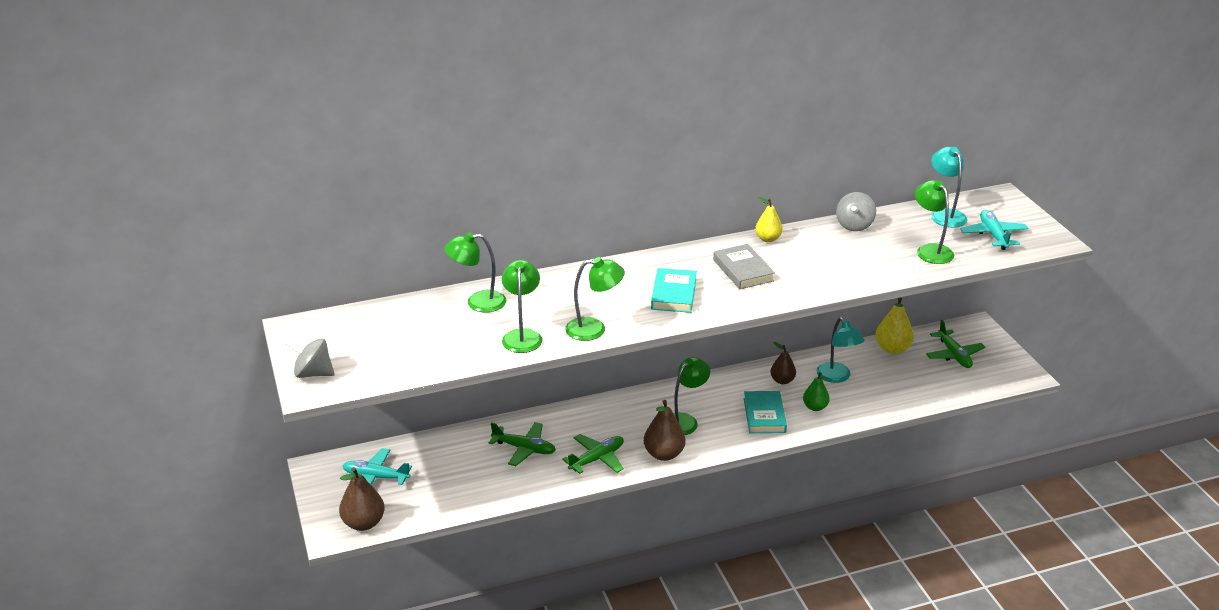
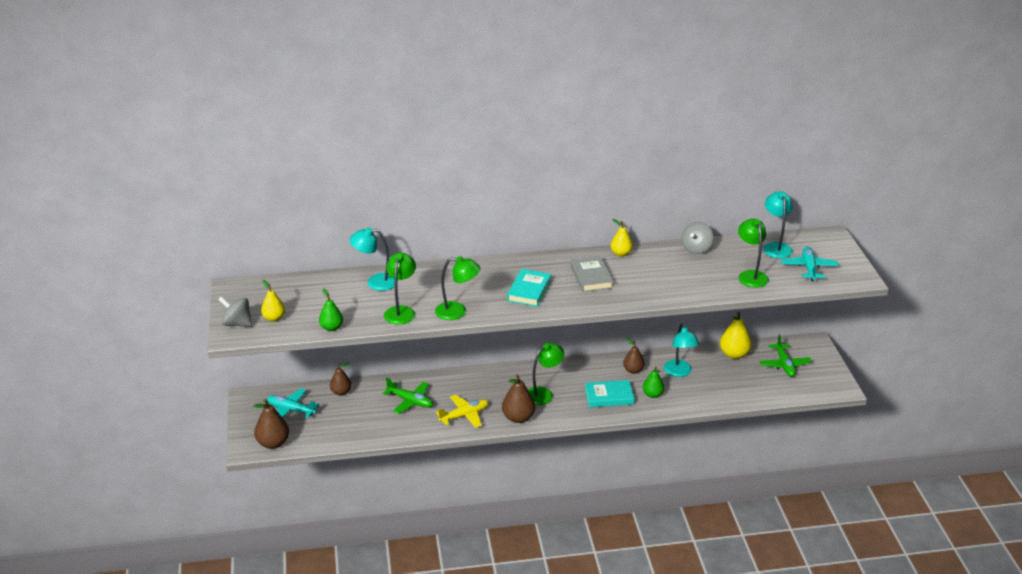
camera: 10 degrees right, 0 degrees up
green lamp [444,232,506,313] -> turquoise lamp [350,227,398,291]
green plane [562,434,624,474] -> yellow plane [436,395,488,428]
turquoise book [744,391,787,433] -> turquoise book turned 75 degrees clockwise [585,380,635,408]
none -> yellow pear [261,280,285,322]
none -> green pear [319,288,343,331]
none -> brown pear [330,362,351,396]

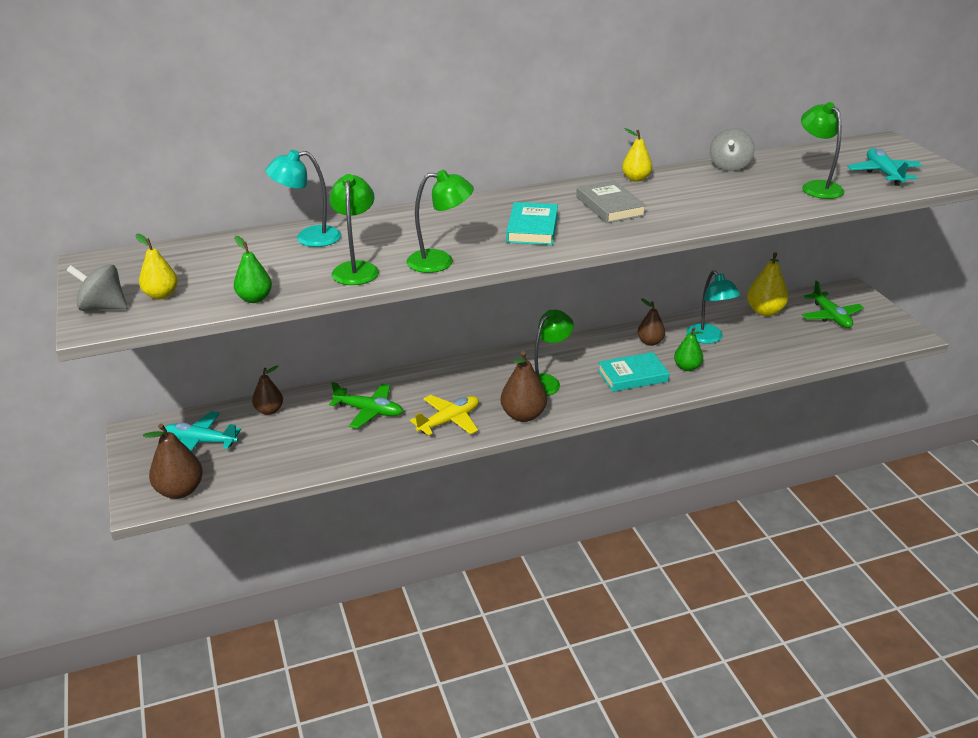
camera: 10 degrees left, 0 degrees up
turquoise lamp [763,191,793,259] -> none

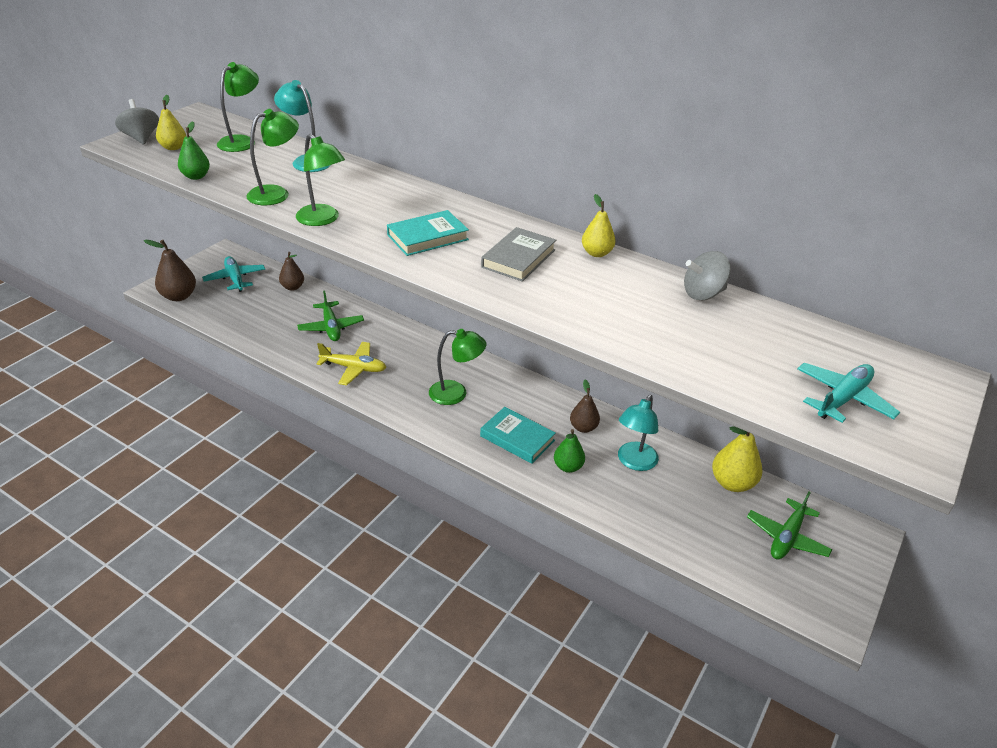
camera: 50 degrees right, 5 degrees up
brown pear [501,351,547,422] -> none
green lamp [801,102,845,199] -> green lamp moved to [217,62,259,152]

